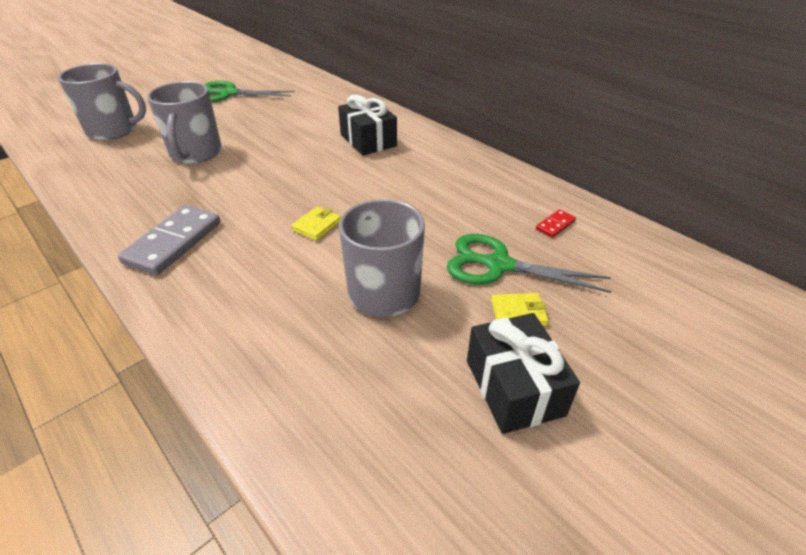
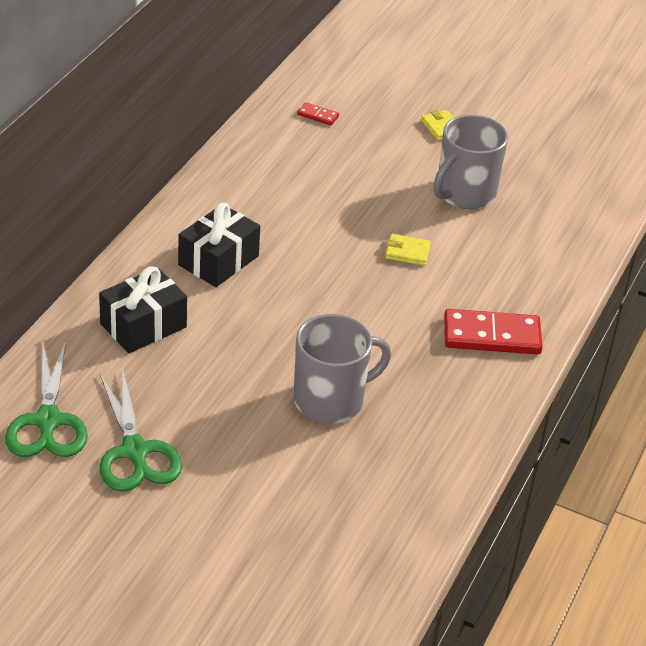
camera: 115 degrees left, 0 degrees up
grey mug [58,63,146,140] -> none
grey domino [118,205,221,275] -> red domino [444,309,543,354]
green scissors [447,234,611,293] -> green scissors moved to [5,340,88,457]
black gift [467,313,580,434] -> black gift moved to [99,266,187,353]

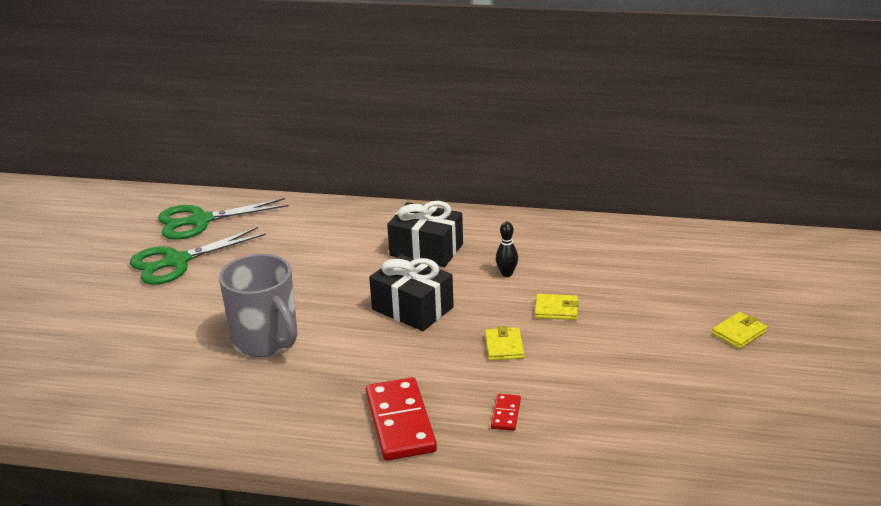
camera: 80 degrees right, 10 degrees down
black gift [99,266,187,353] -> black gift moved to [369,254,454,331]
red domino [297,102,339,126] -> red domino moved to [491,394,521,431]
grey mug [434,115,508,209] -> none
none -> black bowling pin [496,222,518,277]
none -> yellow wallet [535,294,579,320]

